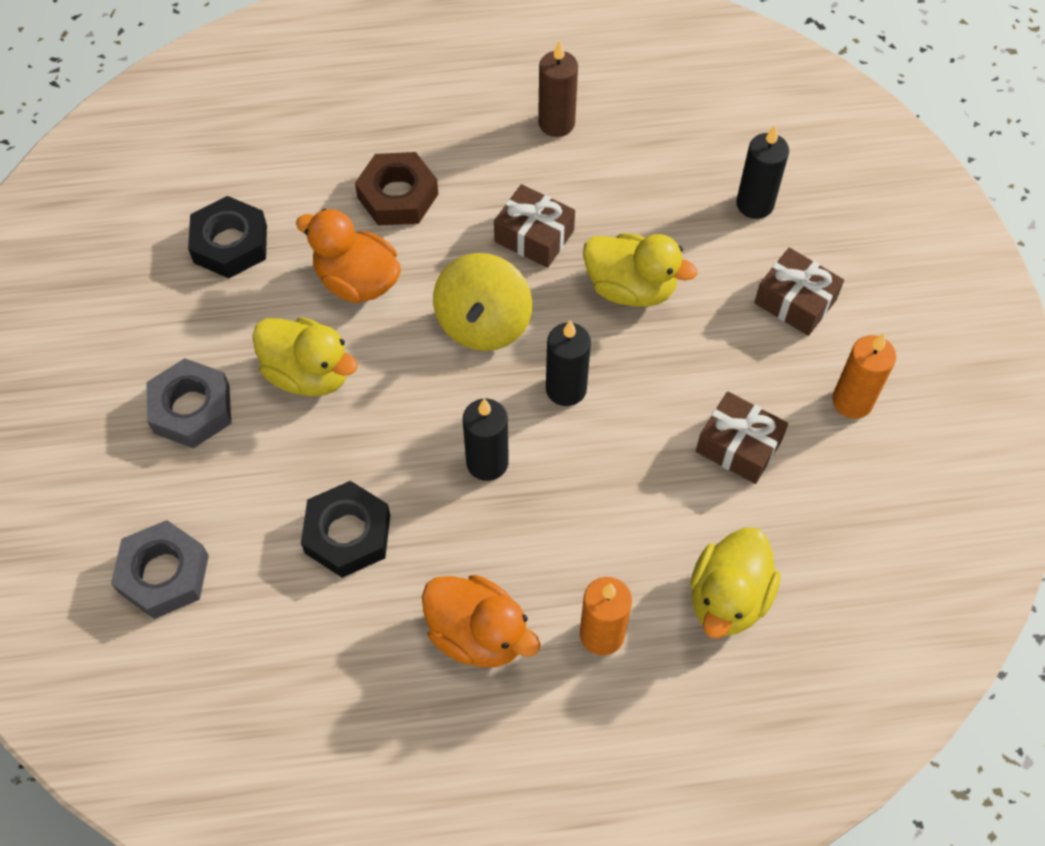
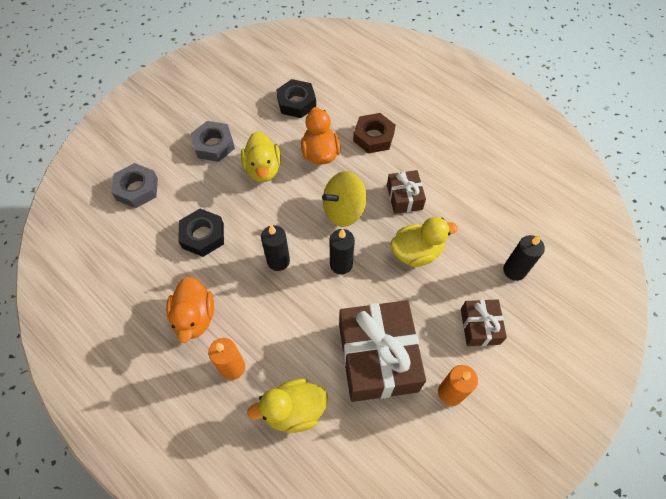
camera: 50 degrees right, 0 degrees up
brown candle [538,40,578,137] -> none
yellow duck [583,233,697,307] -> yellow duck turned 90 degrees counterclockwise [390,217,458,267]
brown gift [696,391,788,484] -> brown gift [339,300,426,402], size x1.96

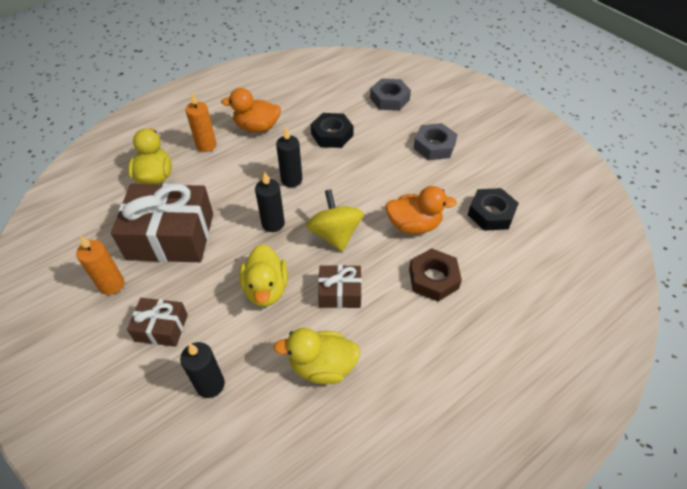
camera: 100 degrees right, 10 degrees down
yellow duck [241,131,281,182] -> yellow duck moved to [274,328,361,384]

